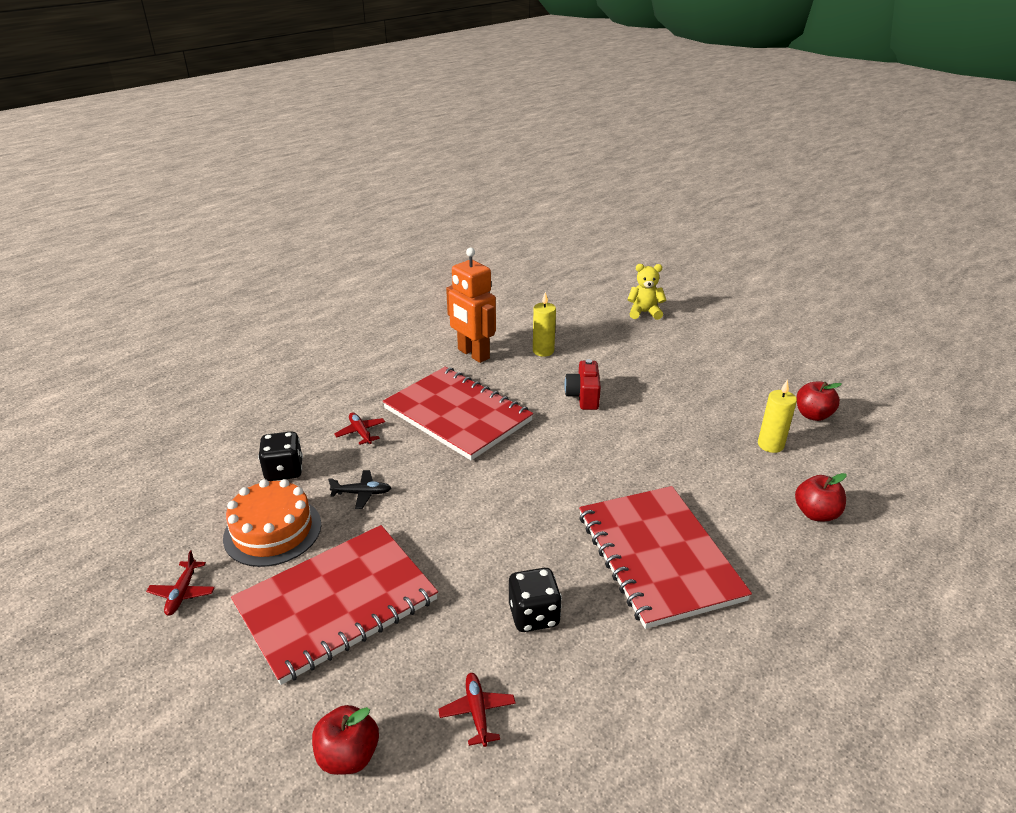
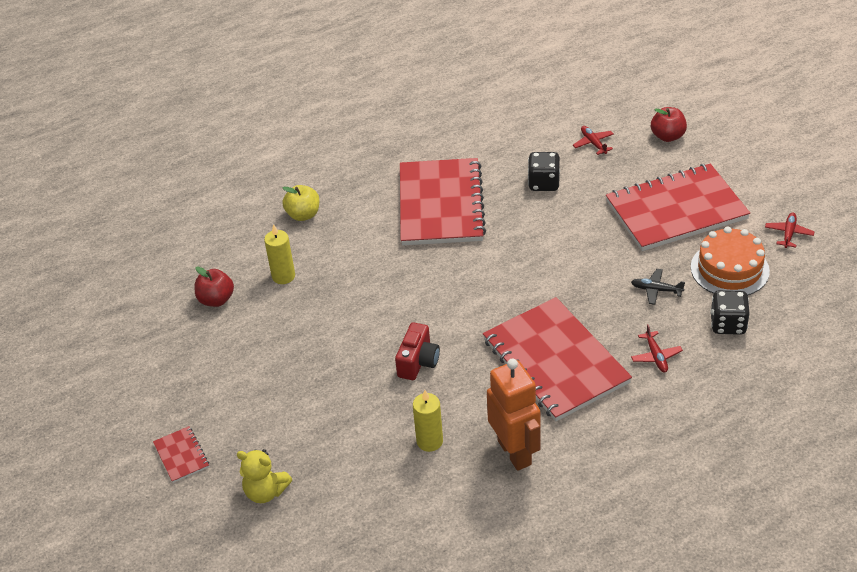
camera: 160 degrees left, 10 degrees up
red plane [438,673,516,747] -> red plane turned 150 degrees clockwise [573,126,613,155]
red apple [795,473,846,521] -> yellow apple [282,185,319,221]
none -> red notebook [153,426,209,483]

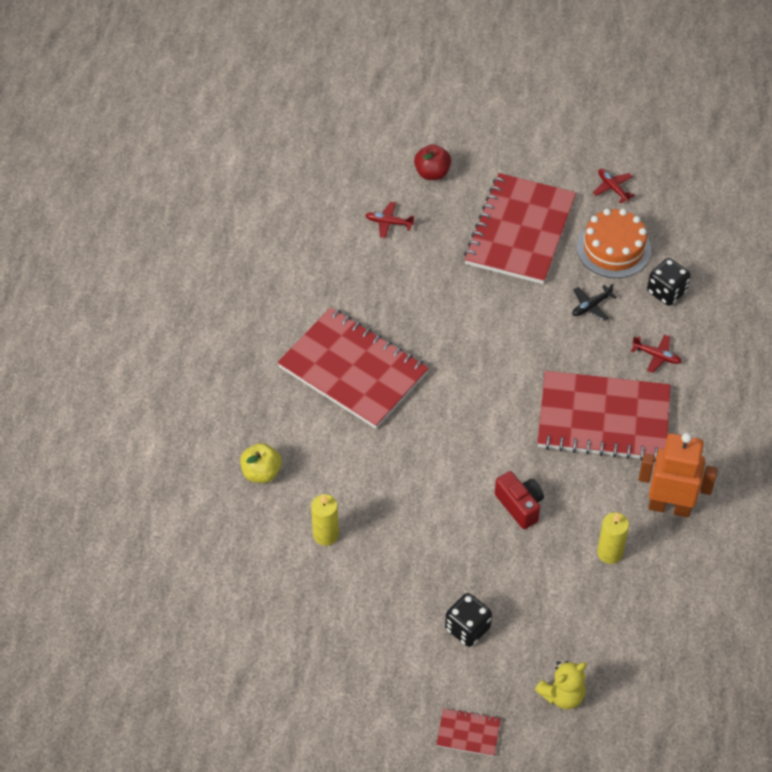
camera: 55 degrees left, 10 degrees up
red apple [194,267,234,307] -> none
black dice [528,152,560,191] -> black dice moved to [445,593,492,647]

